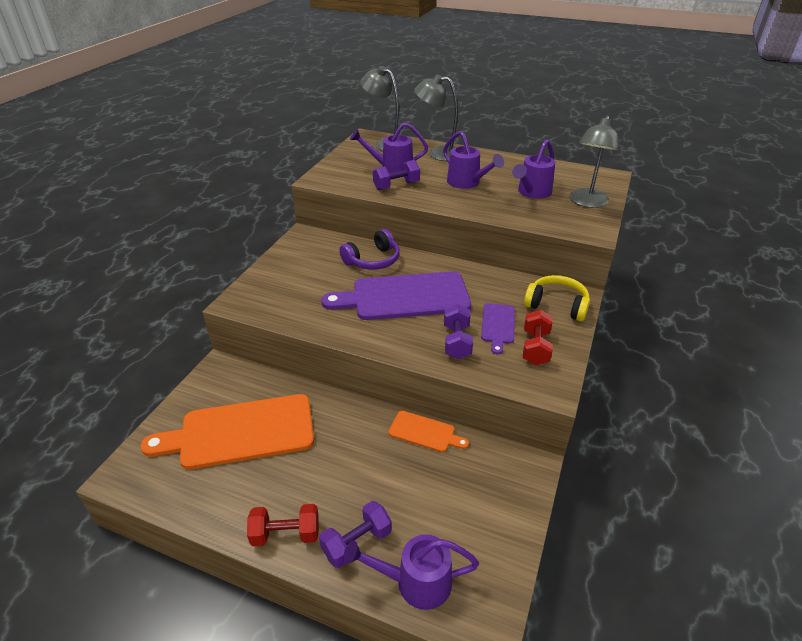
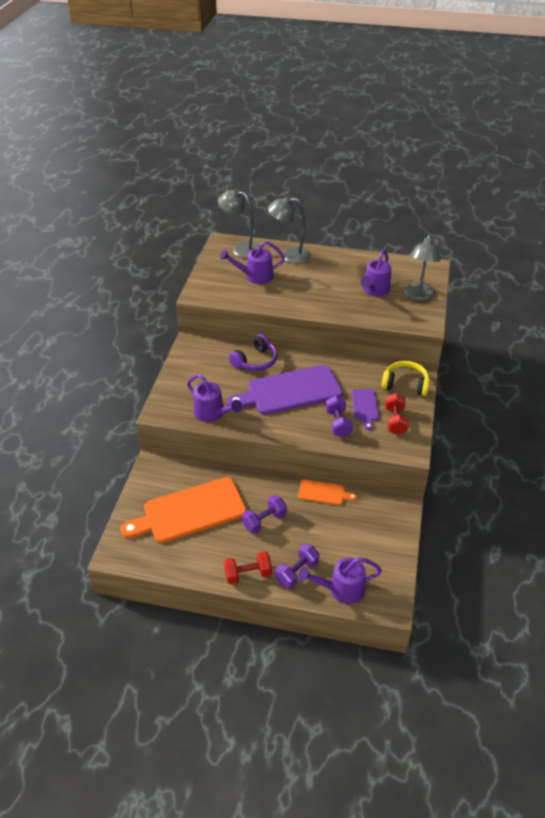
camera: 10 degrees left, 5 degrees up
purple dumbbell [373,160,420,190] -> purple dumbbell moved to [242,495,287,534]
purple watering can [443,131,504,189] -> purple watering can moved to [187,374,242,422]

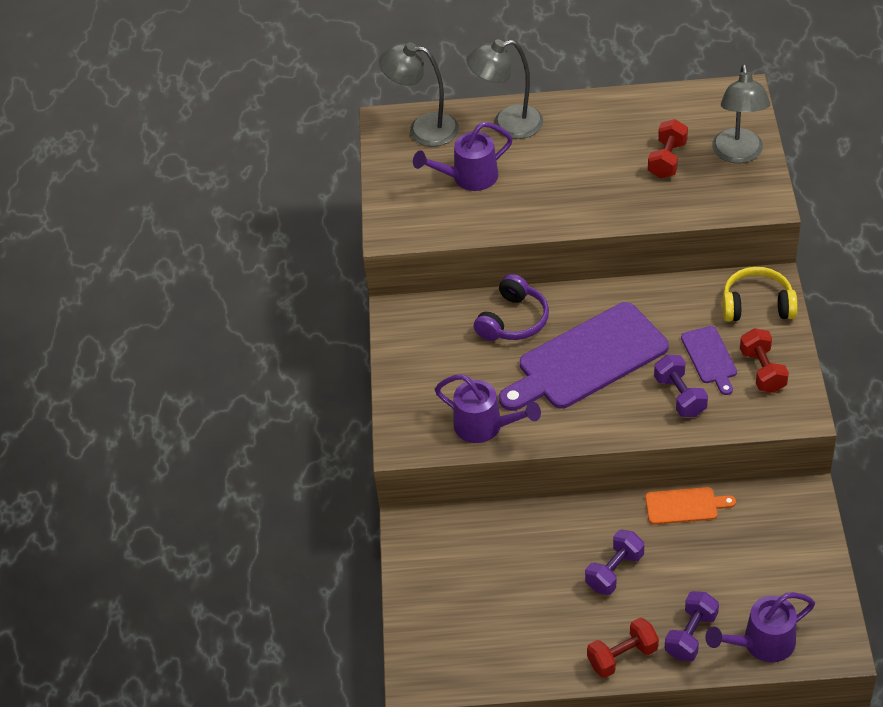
camera: 10 degrees left, 5 degrees up
orange cutting board [121,477,246,543] -> none
purple watering can [361,250,391,296] -> red dumbbell [648,119,688,178]

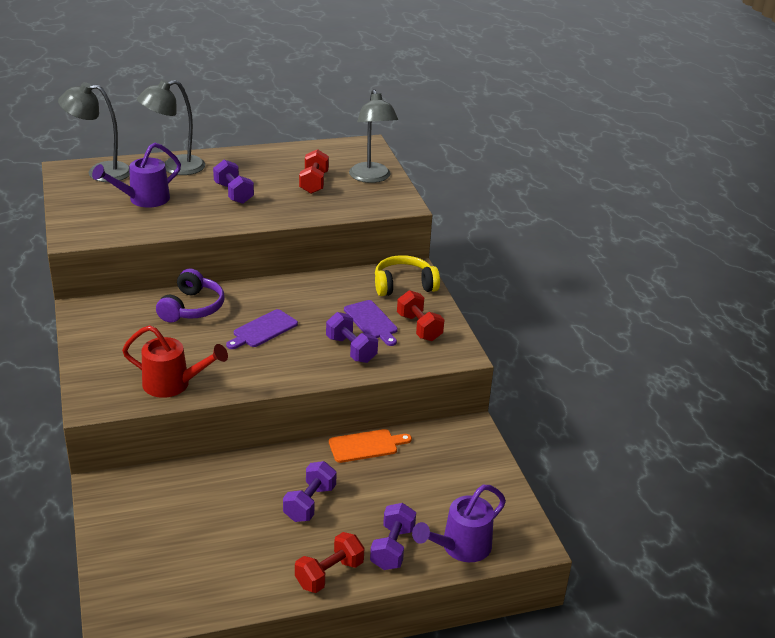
camera: 20 degrees left, 15 degrees down
purple watering can [435,374,541,443] -> red watering can [122,325,228,398]
purple cutting board [499,302,669,411] -> purple cutting board [226,309,298,349], size x0.48
none -> purple dumbbell [213,160,254,204]

